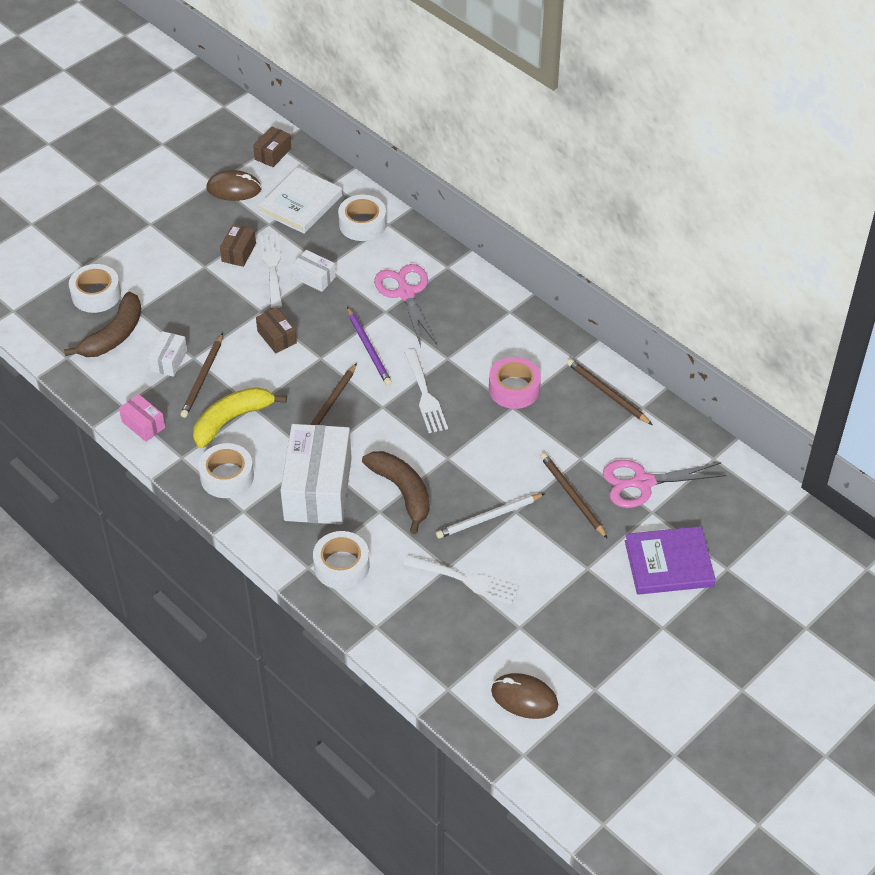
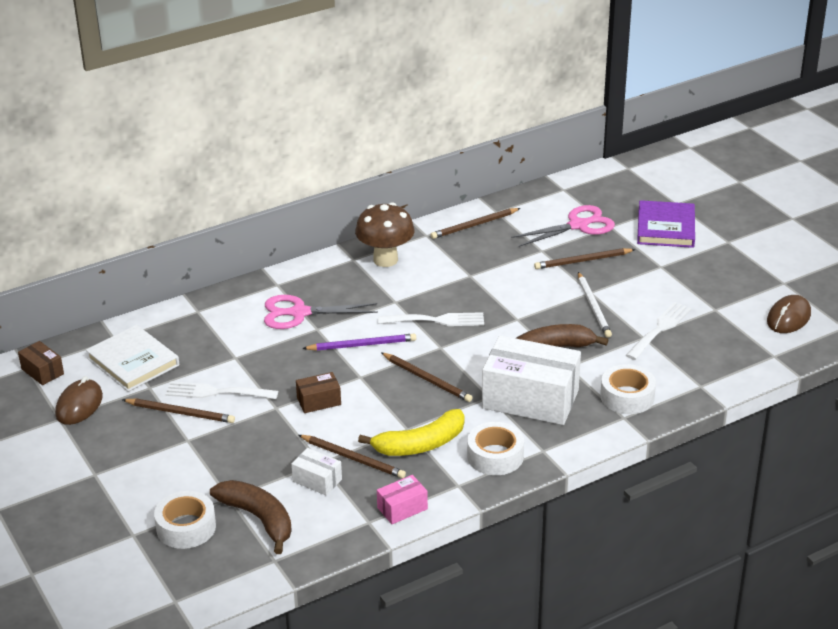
camera: 75 degrees left, 15 degrees down
yellow banana [193,387,287,448] -> yellow banana turned 90 degrees counterclockwise [358,409,465,456]
brown box [220,224,256,267] -> brown pencil [123,399,235,423]
white box [292,250,336,292] -> none
white tape [338,195,386,241] -> none
pink tape [489,357,541,409] -> none
pink scissors [603,460,726,508] -> pink scissors turned 120 degrees counterclockwise [511,205,615,247]
none -> brown mushroom [355,202,414,267]

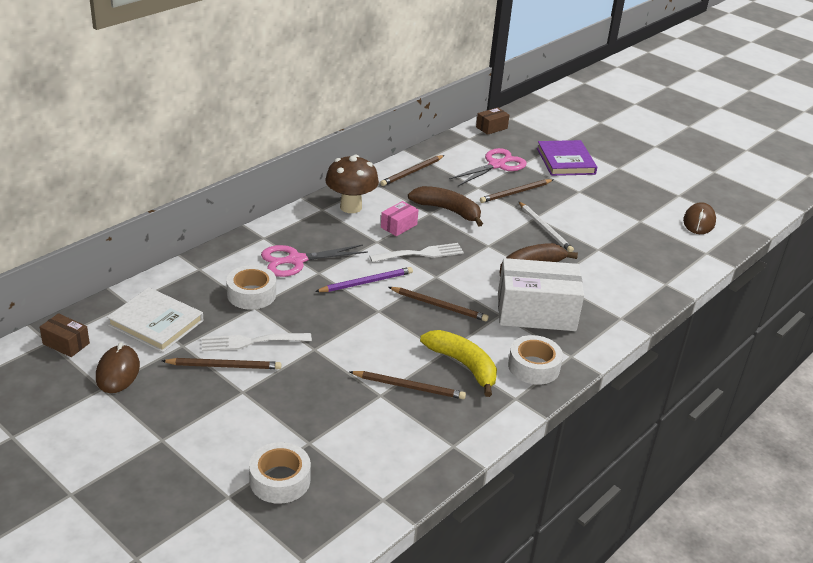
camera: 20 degrees left, 0 degrees up
brown banana [210,480,292,554] -> brown banana moved to [408,186,483,227]
white box [291,448,342,496] -> none
brown box [296,372,341,413] -> brown box moved to [476,107,509,135]
yellow banana [358,409,465,456] -> yellow banana turned 90 degrees counterclockwise [420,330,497,397]
pink box [377,475,428,524] -> pink box moved to [381,201,419,236]
white tape [600,364,656,414] -> white tape moved to [226,265,276,310]
white fork [626,302,692,360] -> none

